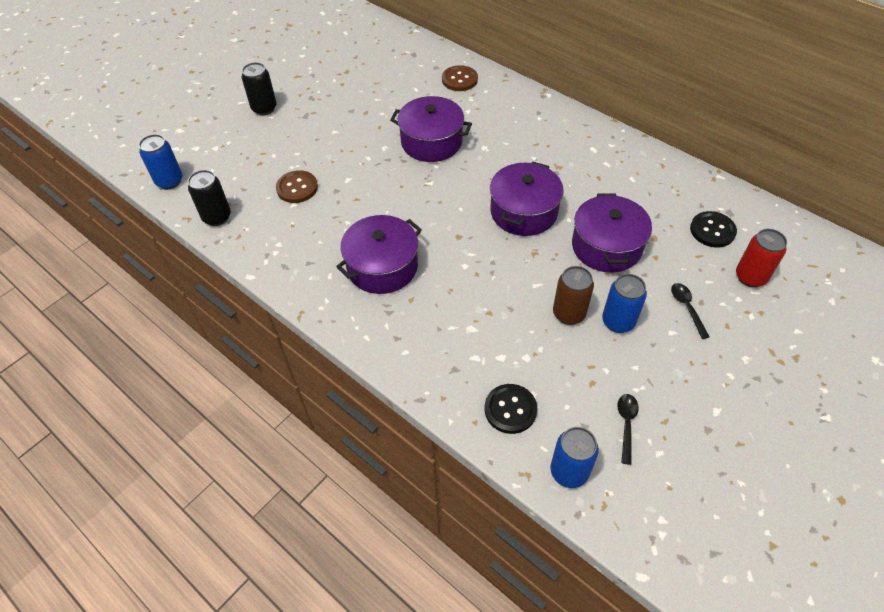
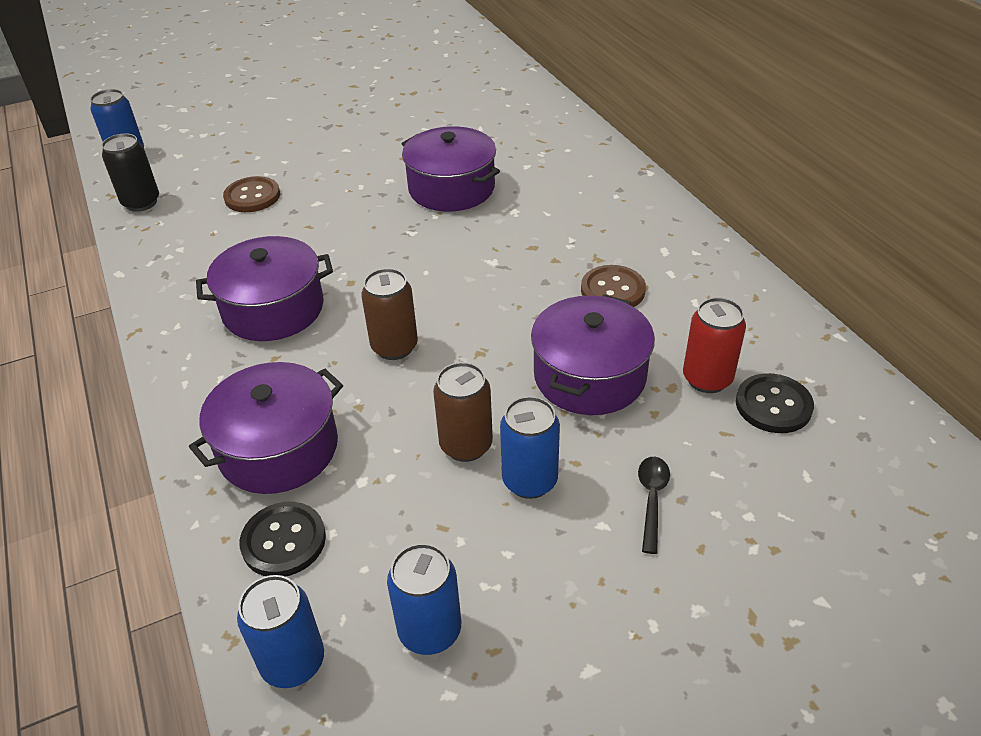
camera: 25 degrees right, 10 degrees down
black can [242,62,277,115] -> none
brown button [442,65,478,91] -> brown button moved to [581,265,646,307]
purple pot [490,162,564,236] -> purple pot moved to [189,362,343,494]
black spoon [617,394,639,465] -> blue can [387,543,461,655]
red can [736,229,787,287] -> red can moved to [683,297,746,393]
none -> brown can [361,268,418,360]

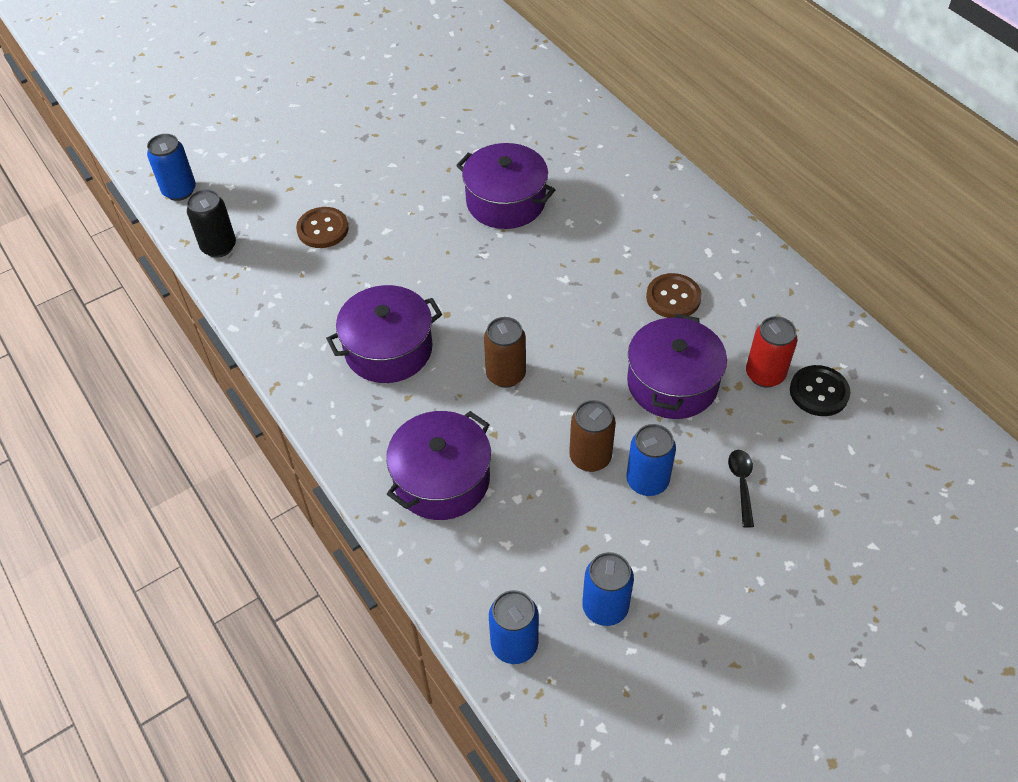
camera: 10 degrees left, 10 degrees up
black button [240,502,326,577] -> none

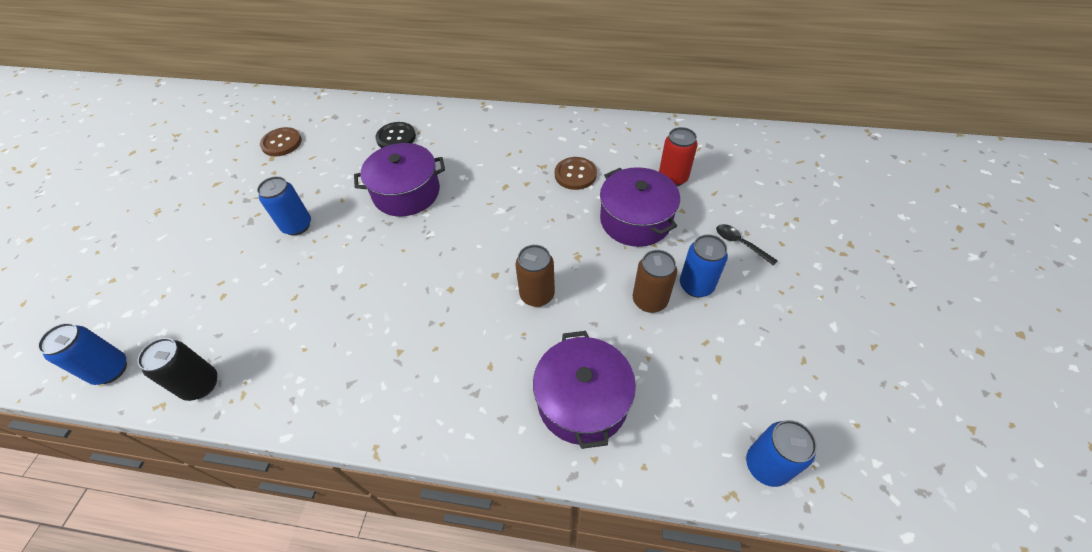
camera: 45 degrees left, 0 degrees up
brown button [296,207,349,248] -> brown button moved to [260,127,302,157]
purple pot [326,285,442,383] -> none
blue can [582,552,634,626] -> blue can moved to [257,176,311,236]
black button [790,365,851,416] -> black button moved to [375,122,416,148]

